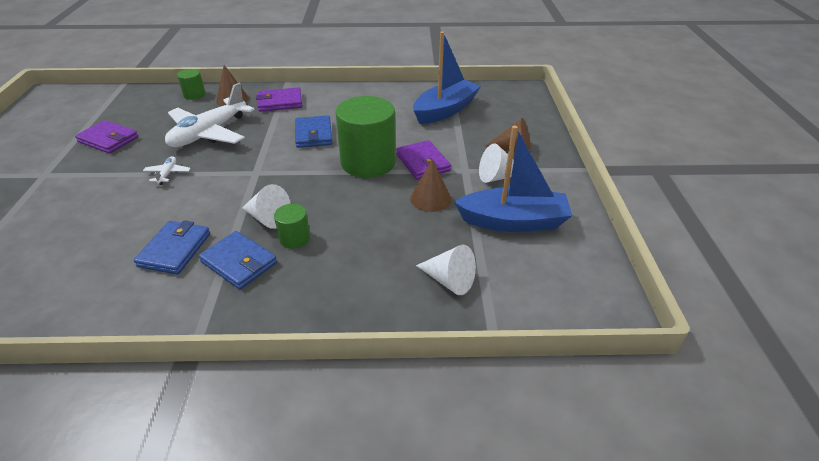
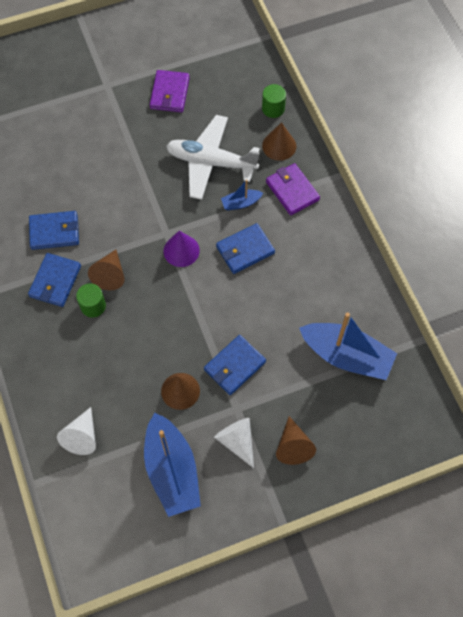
camera: 70 degrees right, 25 degrees up
white plane [143,156,191,185] -> none
white cone [242,184,291,229] -> brown cone [88,250,124,290]
green cylinder [335,96,396,178] -> none
purple wallet [396,140,451,180] -> blue wallet [204,335,266,395]
none -> purple cone [164,231,200,267]
none -> blue boat [221,179,263,210]

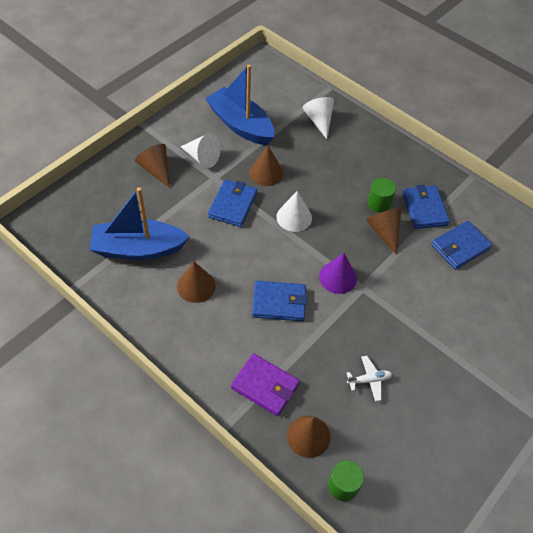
camera: 150 degrees right, 10 degrees down
purple wallet [150,70,190,113] -> none
white plane [166,115,260,200] -> white plane [347,356,392,402], size x0.41
blue wallet [216,223,275,274] -> blue wallet turned 60 degrees clockwise [252,281,307,321]
blue boat [221,179,263,210] -> none
none -> brown cone [177,262,216,303]
none -> white cone [276,191,312,232]

